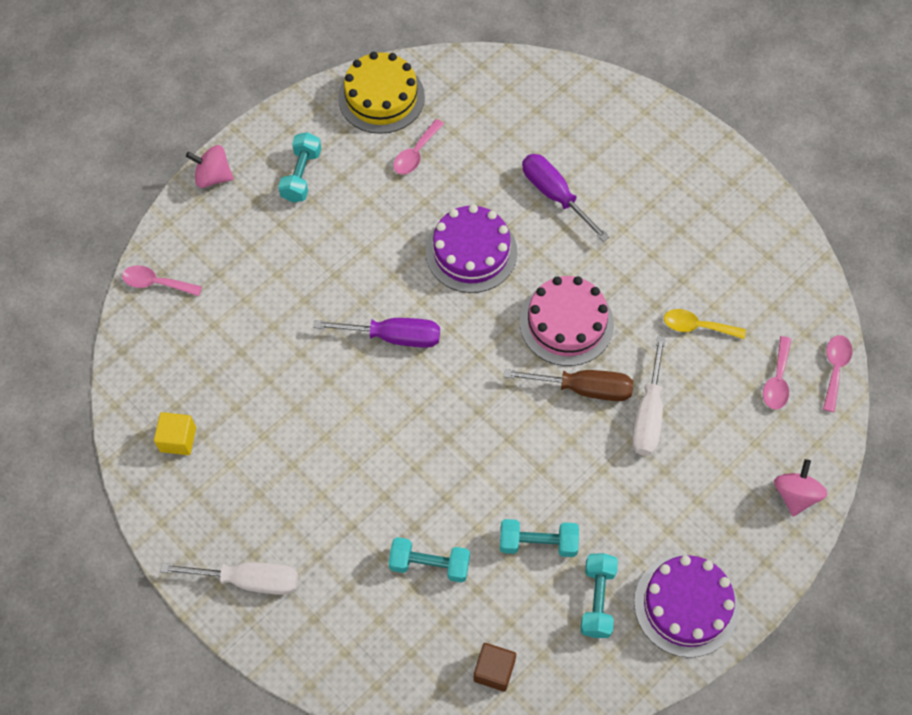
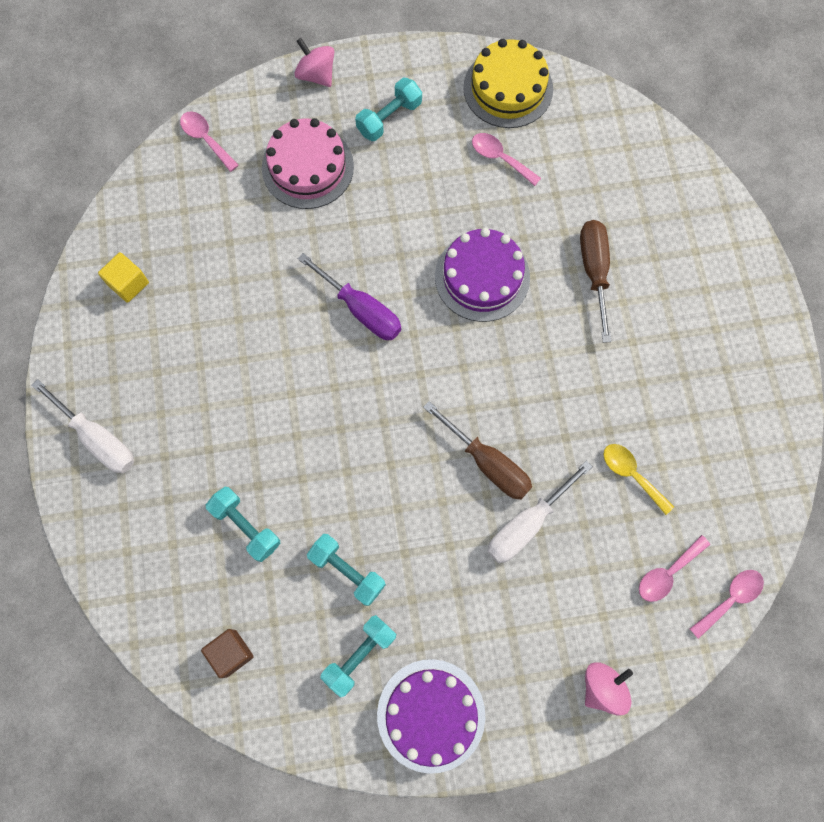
camera: 35 degrees right, 10 degrees up
pink spoon [393,119,444,175] -> pink spoon turned 60 degrees clockwise [472,133,541,186]
pink cake [520,276,614,366] -> pink cake moved to [262,118,354,209]
purple screwdriver [522,154,609,242] -> brown screwdriver [580,220,612,343]

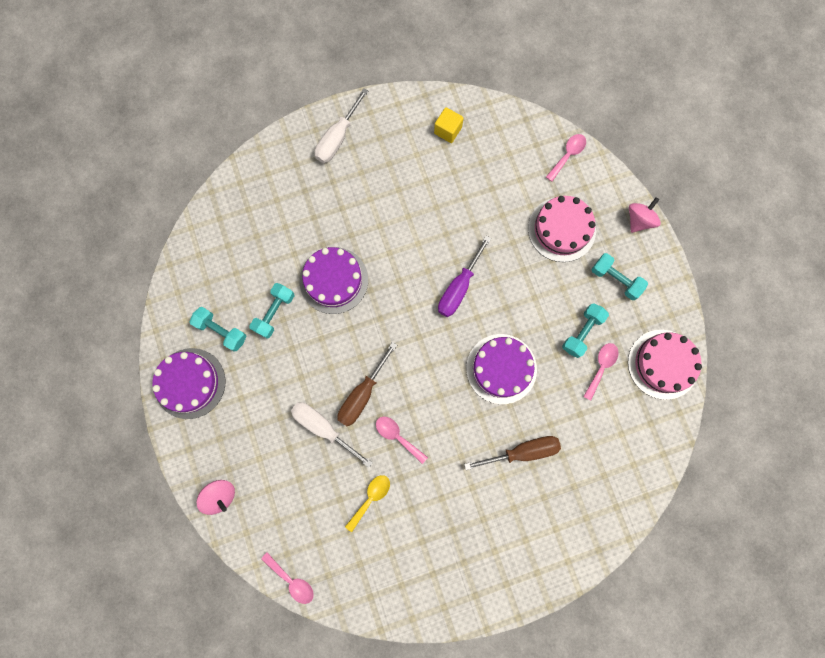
camera: 80 degrees right, 5 degrees up
brown cube [201,629,254,678] -> none
turquoise dumbbell [206,487,281,562] -> turquoise dumbbell moved to [562,303,609,358]
yellow cake [463,39,553,128] -> pink cake [628,330,702,400]
pink spoon [639,535,710,602] -> pink spoon moved to [376,417,428,464]
none -> purple cake [299,247,368,314]

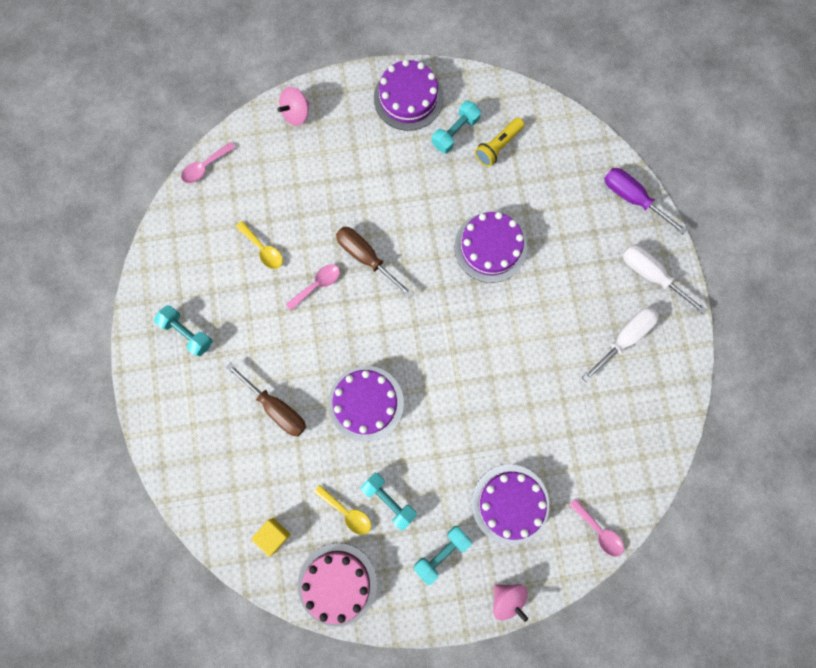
camera: 100 degrees right, 0 degrees up
turquoise dumbbell [249,283,294,339] -> turquoise dumbbell moved to [154,305,212,356]
white screwdriver [291,402,373,468] -> white screwdriver moved to [582,307,659,382]
yellow cube [434,107,464,143] -> yellow cube moved to [251,518,291,557]
purple screwdriver [438,236,491,317] -> purple screwdriver moved to [604,168,687,235]
brown screwdriver [464,436,561,470] -> brown screwdriver turned 45 degrees counterclockwise [226,363,306,436]
pink cake [528,196,596,262] -> purple cake [472,464,549,544]
pink spoon [583,343,619,400] -> yellow spoon [314,485,371,535]
none -> yellow flashlight [475,118,524,167]

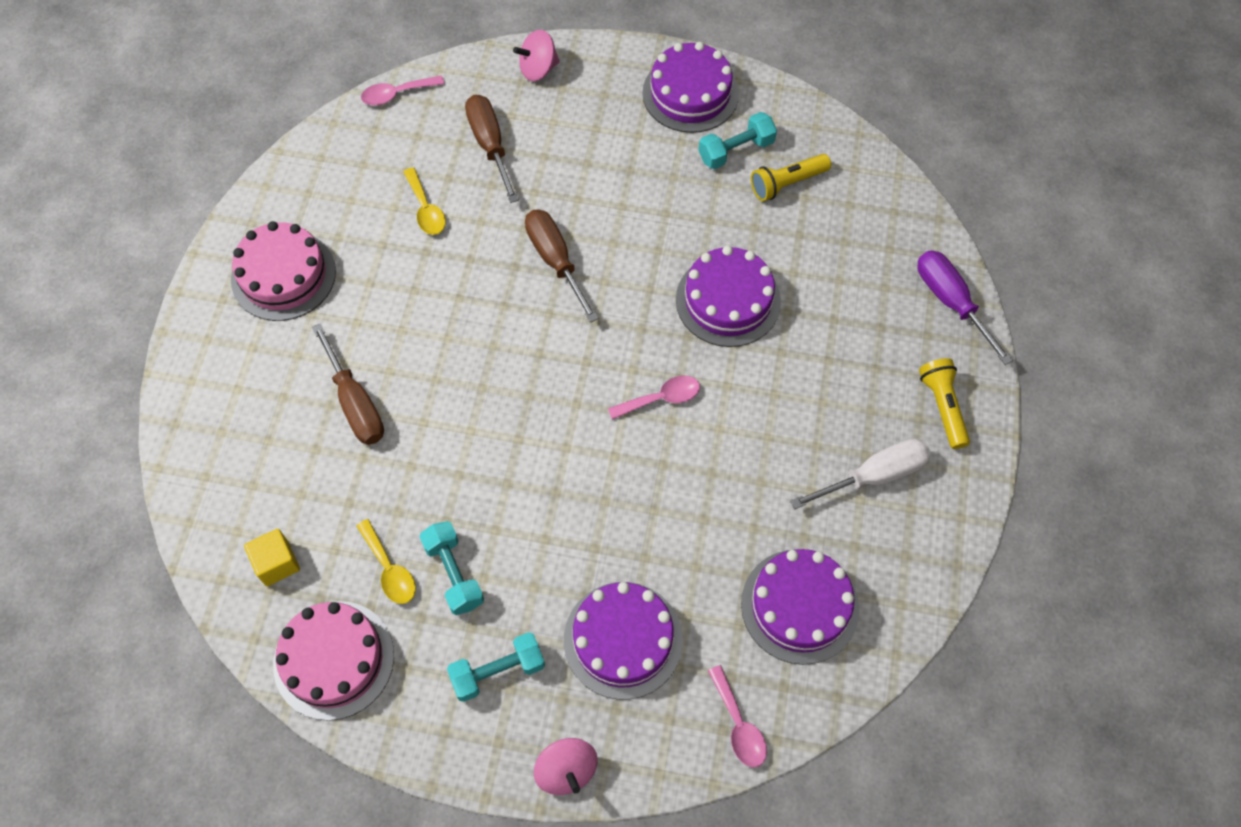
camera: 20 degrees right, 15 degrees down
turquoise dumbbell [154,305,212,356] -> pink cake [231,221,336,321]
pink spoon [286,264,340,311] -> pink spoon moved to [608,376,700,420]
purple cake [328,366,404,442] -> purple cake moved to [741,549,859,665]
white screwdriver [623,245,707,315] -> yellow flashlight [919,358,970,449]
none -> brown screwdriver [465,95,519,203]

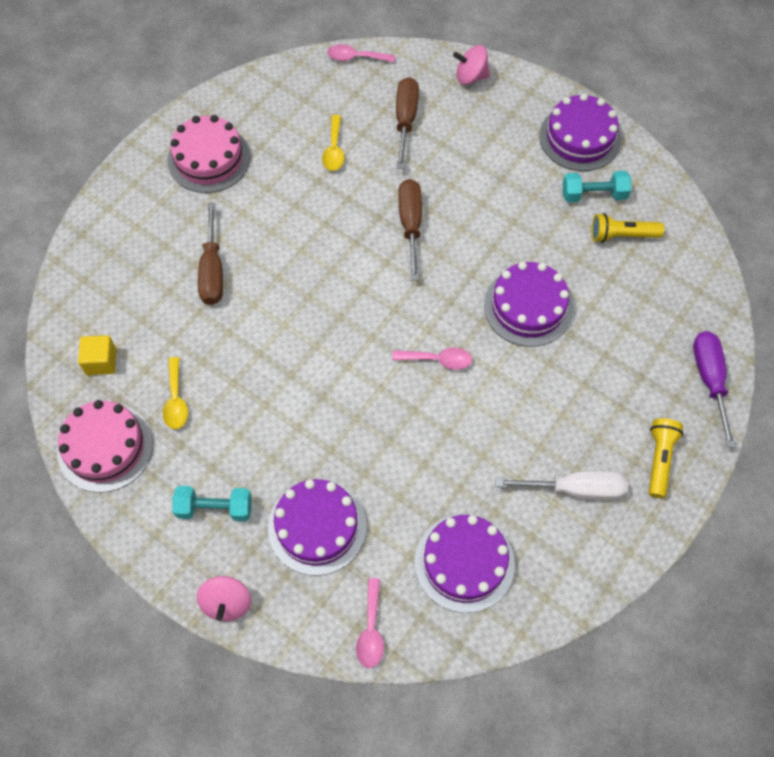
camera: 25 degrees right, 0 degrees up
turquoise dumbbell [420,521,484,615] -> none

